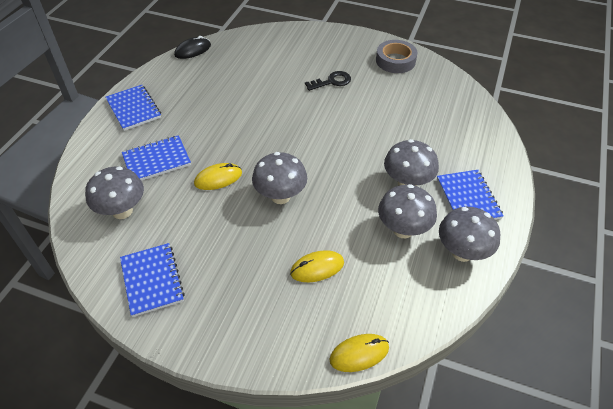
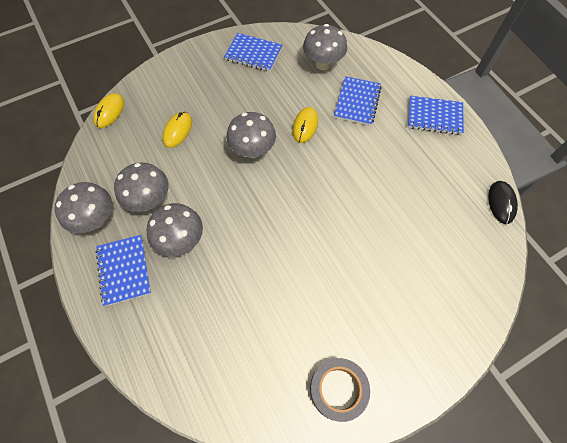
camera: 130 degrees right, 15 degrees up
black key [305,71,351,91] -> none
blue notebook [437,170,503,220] -> blue notebook turned 45 degrees clockwise [95,235,151,306]

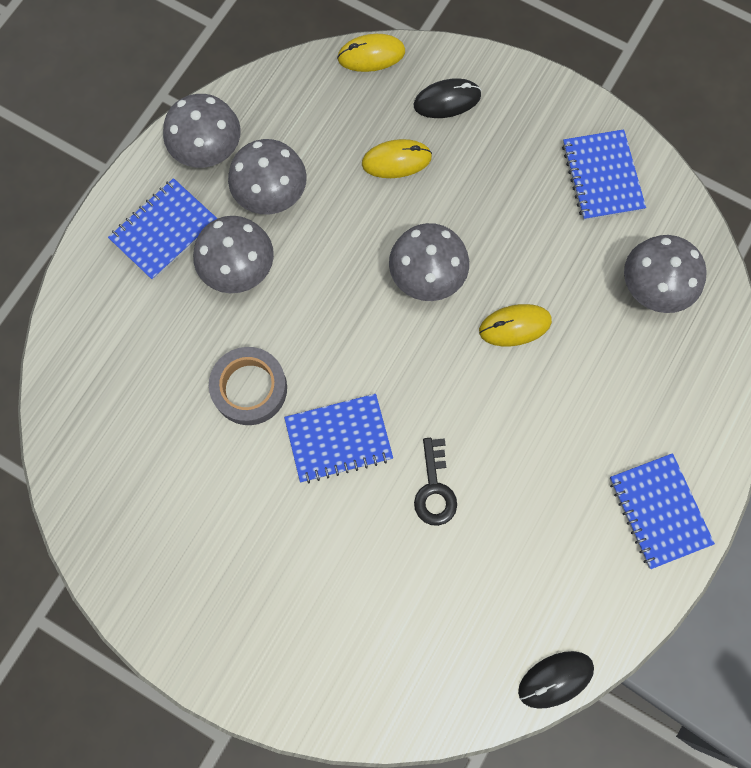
camera: 60 degrees right, 10 degrees up
grey tape [310,358,370,422] -> grey tape moved to [209,347,287,425]
blue notebook [334,76,381,126] -> blue notebook moved to [284,394,393,483]
none -> black mouse [414,78,481,118]
none -> black key [414,438,457,526]

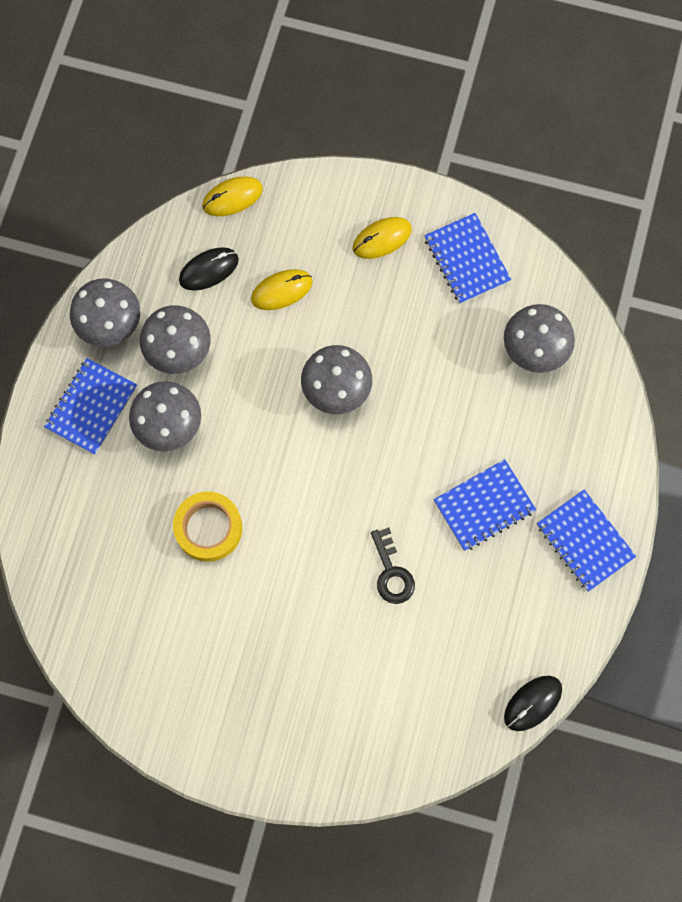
camera: 15 degrees left, 0 degrees up
grey tape [209,347,287,425] -> yellow tape [173,491,242,562]
blue notebook [284,394,393,483] -> blue notebook moved to [434,459,536,551]
black mouse [414,78,481,118] -> black mouse moved to [179,247,239,291]
yellow mouse [479,304,552,346] -> yellow mouse moved to [353,217,412,259]

